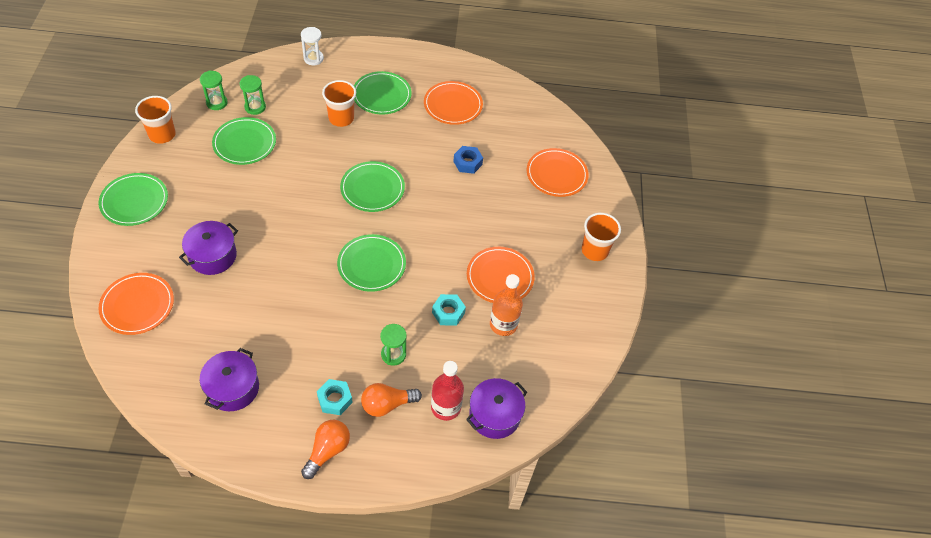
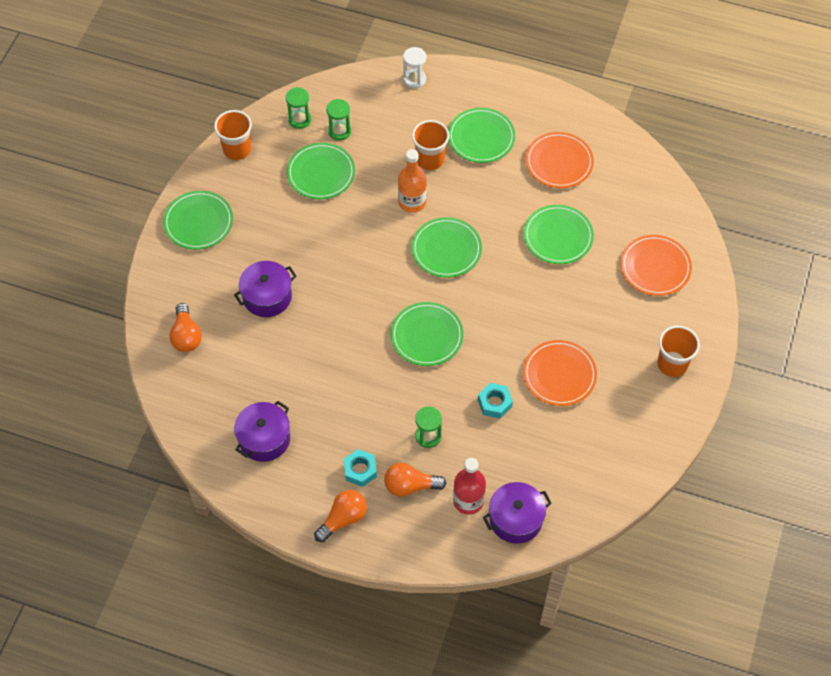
camera: 20 degrees right, 5 degrees up
orange plate [99,273,174,335] -> orange light bulb [169,303,202,352]
blue nut [453,146,483,174] -> green plate [523,205,594,264]
orange bottle [490,274,523,336] -> orange bottle moved to [398,149,427,213]

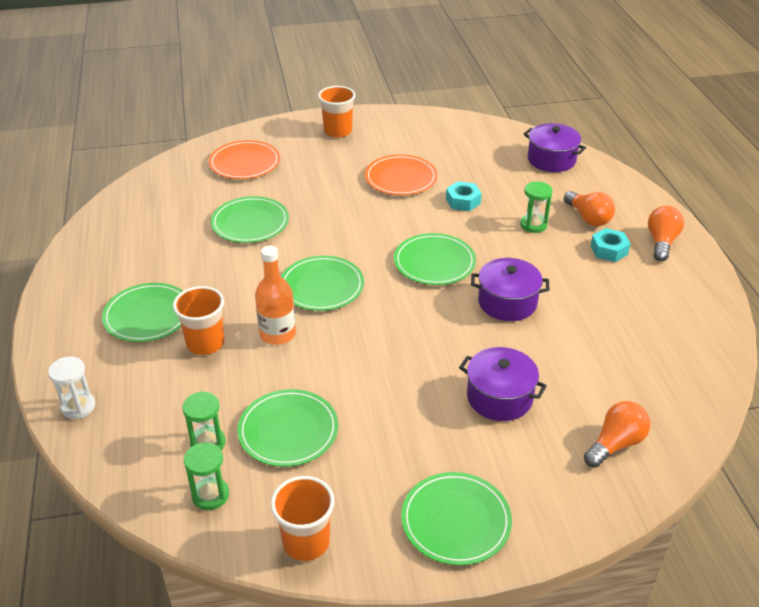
camera: 120 degrees left, 20 degrees down
purple pot [234,401,290,462] -> purple pot moved to [471,258,549,321]
orange light bulb [314,490,367,542] -> orange light bulb turned 90 degrees clockwise [648,206,684,261]
red bottle [453,458,486,515] -> none
orange plate [526,132,594,188] -> none

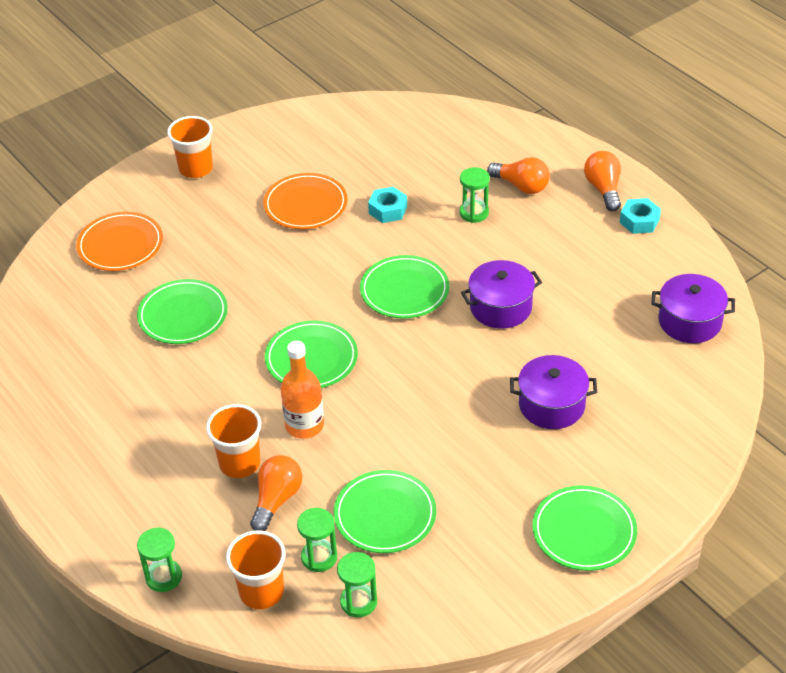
camera: 25 degrees left, 5 degrees up
white hourglass [48,357,96,419] -> green hourglass [137,527,182,592]
green plate [102,283,183,342] -> none
orange cup [271,476,335,561] -> orange cup moved to [226,530,286,609]
purple pot [523,123,586,172] -> purple pot moved to [651,274,735,343]
orange light bulb [584,401,651,468] -> orange light bulb moved to [250,455,302,531]
turquoise nut [591,228,631,262] -> turquoise nut moved to [620,198,661,234]

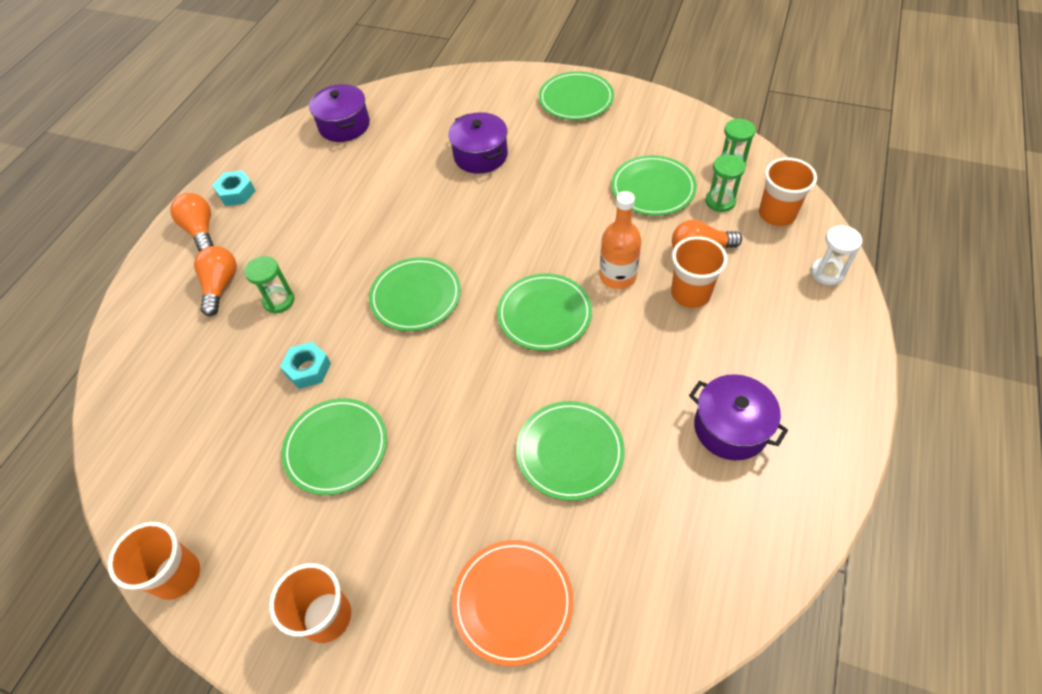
camera: 120 degrees left, 10 degrees up
green hourglass [137,527,182,592] -> white hourglass [811,225,862,285]
orange plate [263,173,347,229] -> green plate [281,398,387,495]
purple pot [461,260,542,329] -> purple pot moved to [689,374,788,460]
orange light bulb [584,151,621,211] -> orange light bulb turned 105 degrees clockwise [170,193,214,252]
none -> orange cup [108,522,200,600]

